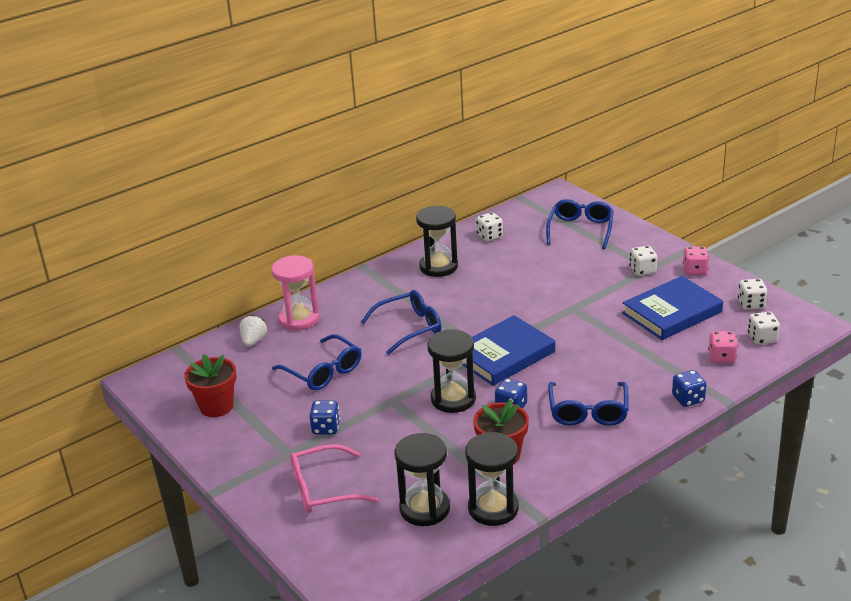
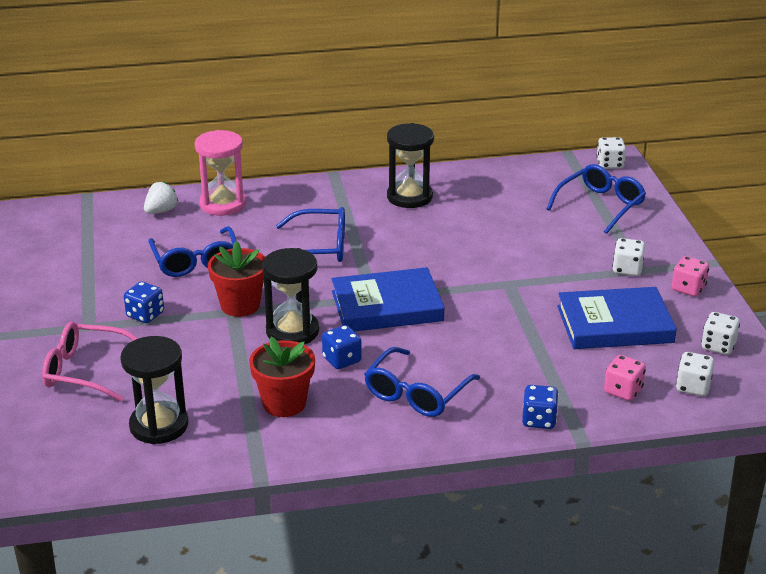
camera: 25 degrees right, 0 degrees up
red flower pot [184,354,236,417] -> red flower pot moved to [208,241,265,317]
black hourglass [465,432,519,526] -> none
white dice [476,212,503,241] -> white dice moved to [596,137,626,169]

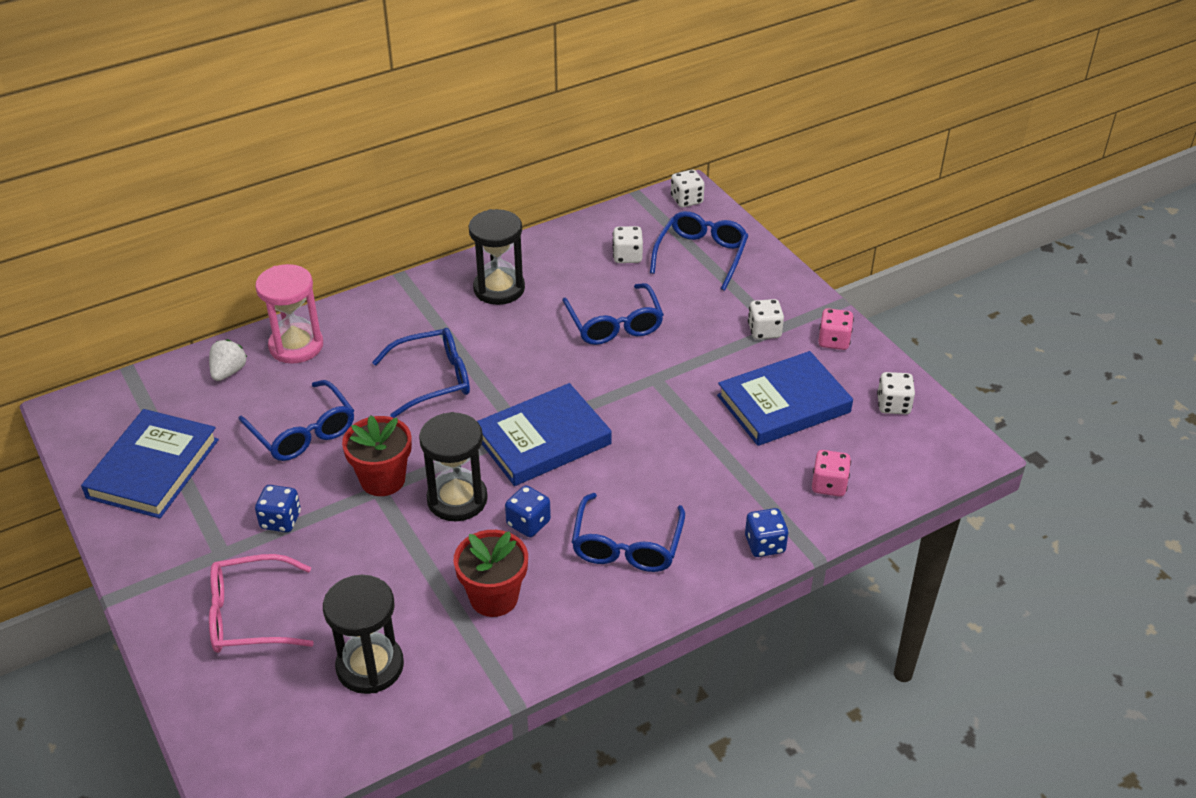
camera: 20 degrees left, 10 degrees up
white dice [676,352,714,396] -> white dice moved to [612,226,643,263]
none -> blue book [81,409,219,518]
none -> blue glasses [562,283,664,345]

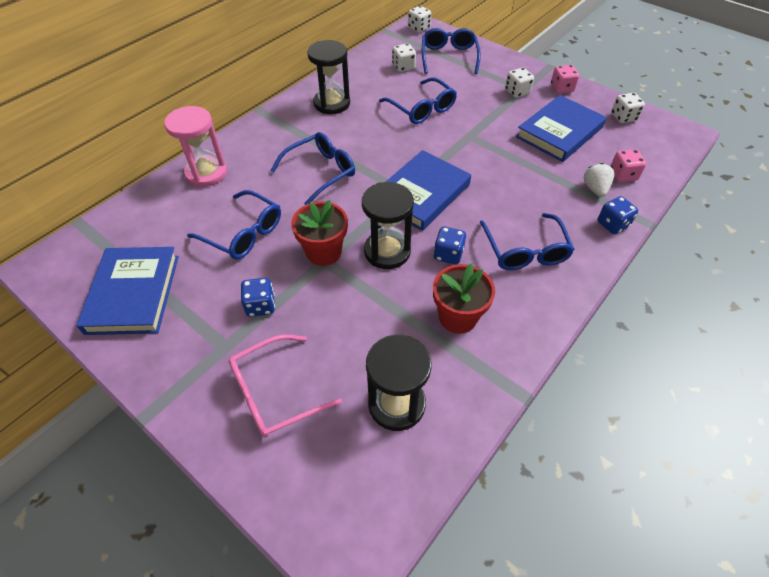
camera: 20 degrees left, 10 degrees up
white strawberry [209,339,247,381] -> white strawberry moved to [583,163,614,197]

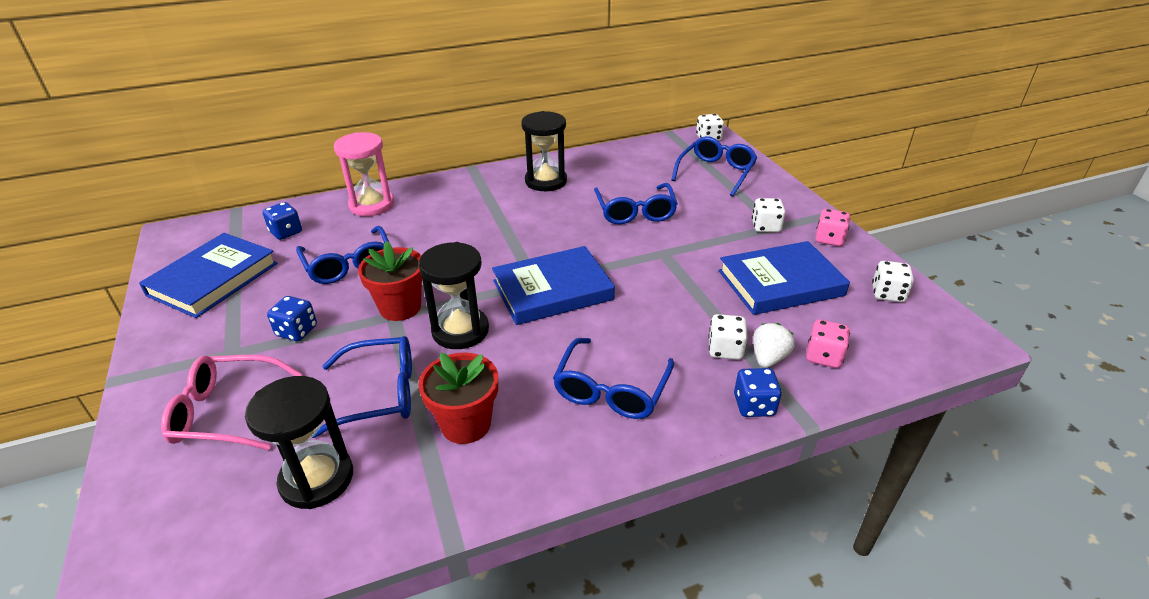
camera: 30 degrees right, 15 degrees down
blue glasses [271,132,355,205] -> blue glasses moved to [312,336,412,438]
white dice [392,43,416,72] -> white dice moved to [708,314,748,360]
blue dice [433,227,466,265] -> blue dice moved to [263,202,302,240]

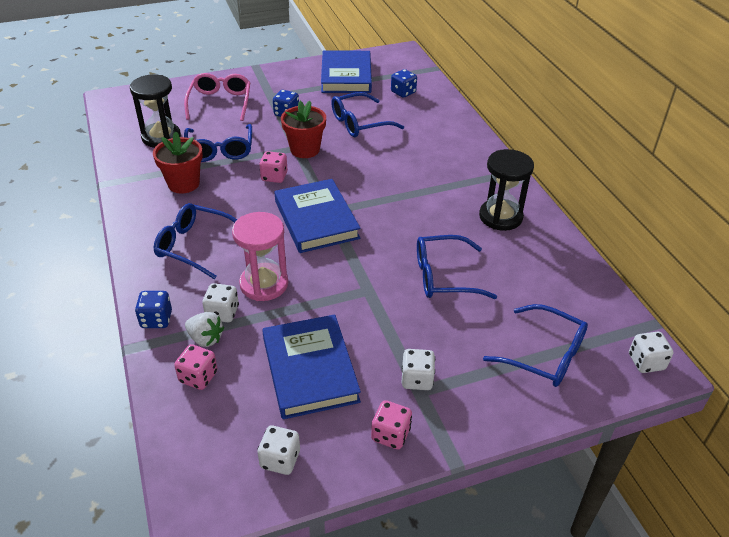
camera: 90 degrees right, 5 degrees up
blue book [139,233,278,318] -> blue book turned 60 degrees clockwise [321,50,372,93]
pink hourglass [334,132,394,216] -> pink hourglass moved to [232,212,288,301]
black hourglass [419,242,489,349] -> pink dice [259,151,288,183]

